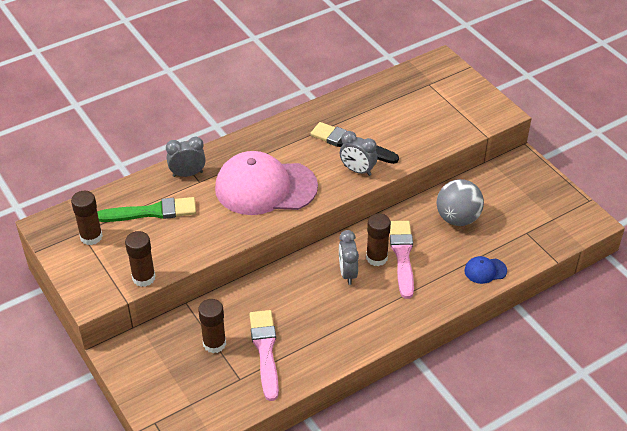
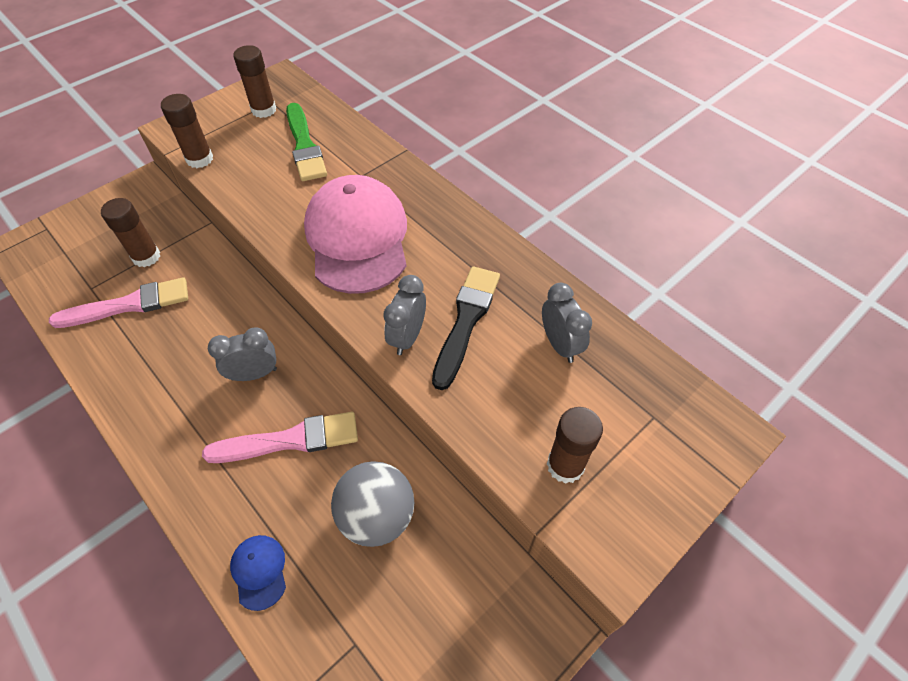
camera: 80 degrees right, 10 degrees up
grey clock [166,136,206,177] -> grey clock moved to [542,283,592,363]
brown glue stick [366,213,391,266] -> brown glue stick moved to [547,407,603,484]

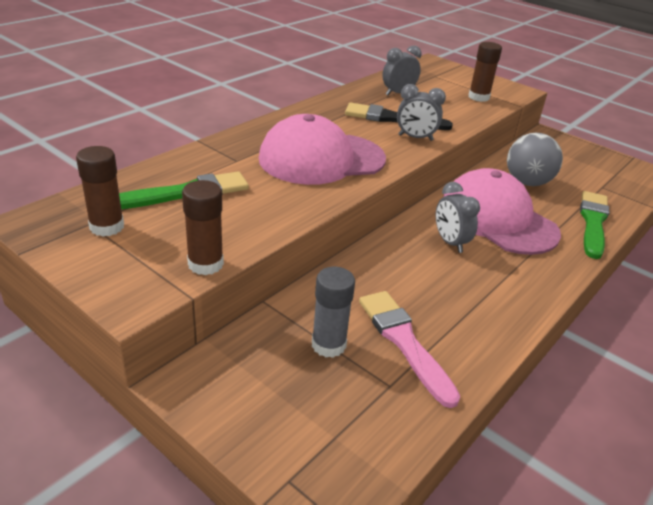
camera: 100 degrees left, 20 degrees down
brown glue stick [101,198,160,267] -> grey glue stick [312,267,355,358]
pink brush [202,412,358,463] -> pink cap [443,168,561,255]
blue cap [230,535,286,611] -> green brush [580,191,609,259]

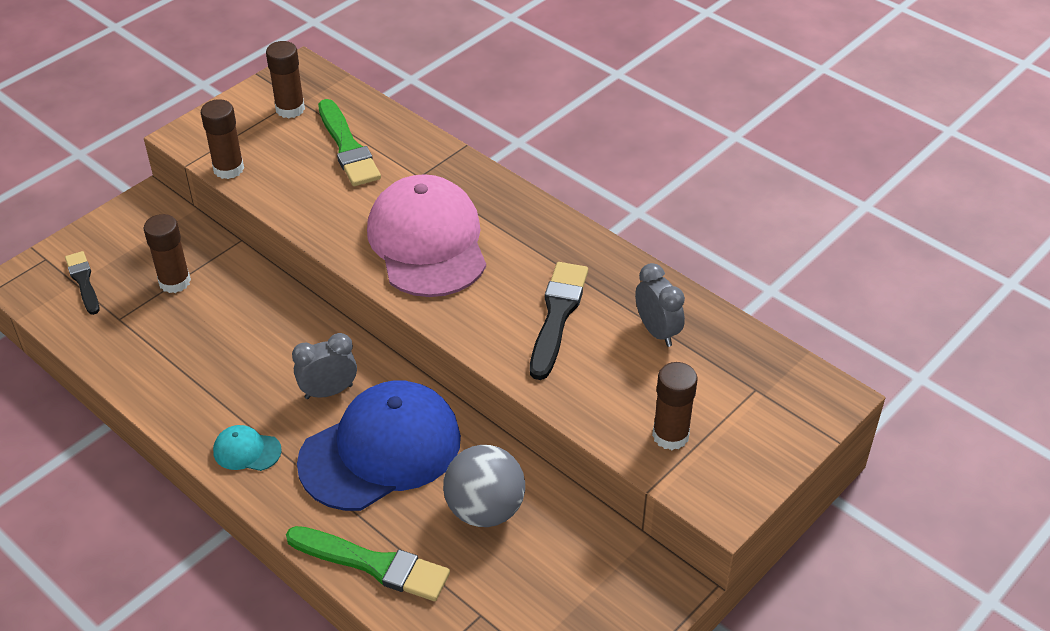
camera: 95 degrees right, 10 degrees up
grey glue stick [312,267,355,358] -> brown glue stick [144,214,191,293]
pink brush [359,291,460,408] -> none
grey clock [397,84,446,141] -> none
pink cap [443,168,561,255] -> blue cap [297,380,461,511]
none -> black brush [65,251,99,315]
none -> turquoise cap [213,425,282,471]

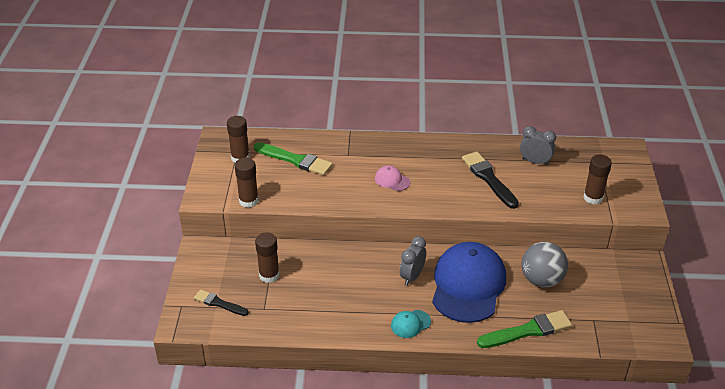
camera: 40 degrees left, 5 degrees down
pink cap [367,174,486,297] -> pink cap [375,166,410,191], size x0.41

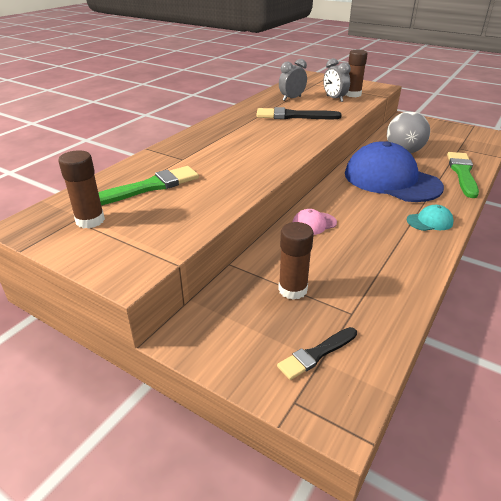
camera: 60 degrees left, 5 degrees down
brown glue stick [235,158,259,208] -> none
pink cap [375,166,410,191] -> pink cap moved to [292,209,337,235]
turquoise cap [391,310,431,338] -> turquoise cap turned 105 degrees counterclockwise [407,205,454,231]
grey clock [400,236,426,286] -> grey clock moved to [323,58,351,102]

